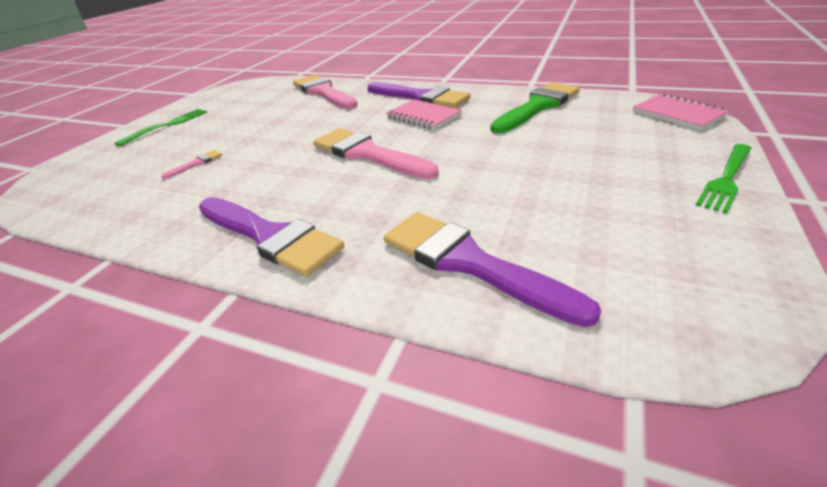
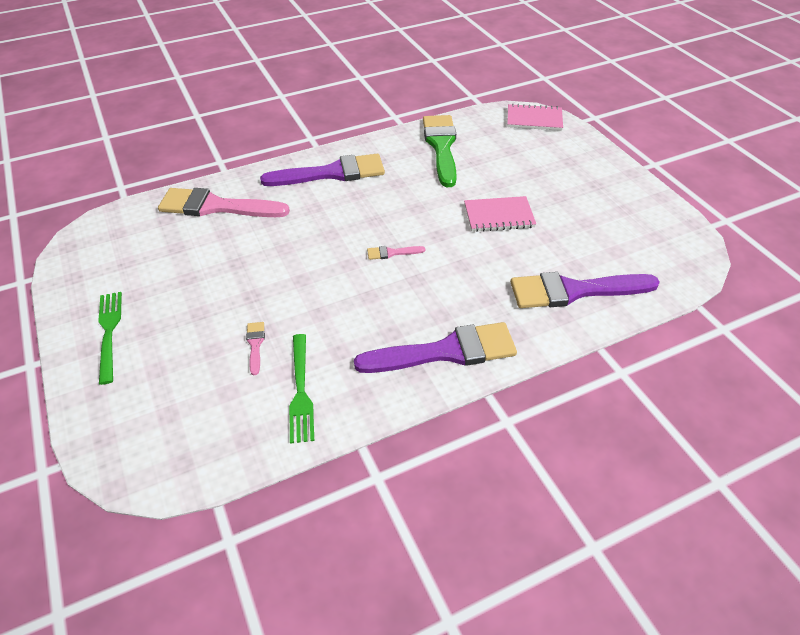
camera: 50 degrees left, 10 degrees up
pink brush [313,128,439,179] -> pink brush [367,246,425,260], size x0.42
pink notebook [386,99,462,130] -> pink notebook moved to [464,196,536,232]
green fork [696,144,751,214] -> green fork moved to [289,334,314,444]

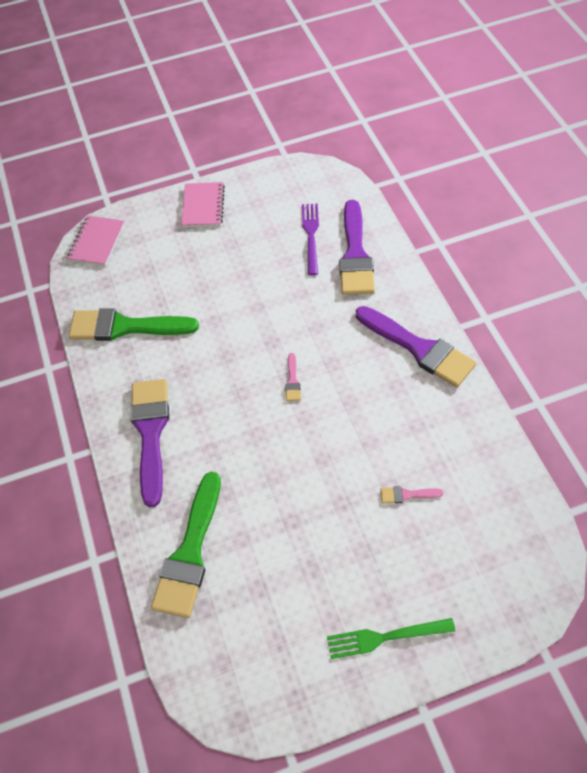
camera: 80 degrees left, 10 degrees up
pink brush [158,188,290,217] -> green brush [151,472,221,618]
green fork [289,334,314,444] -> none
purple brush [354,322,517,373] -> purple brush turned 135 degrees clockwise [356,306,476,387]
pink notebook [464,196,536,232] -> pink notebook moved to [181,182,225,228]
none -> purple fork [302,203,319,275]

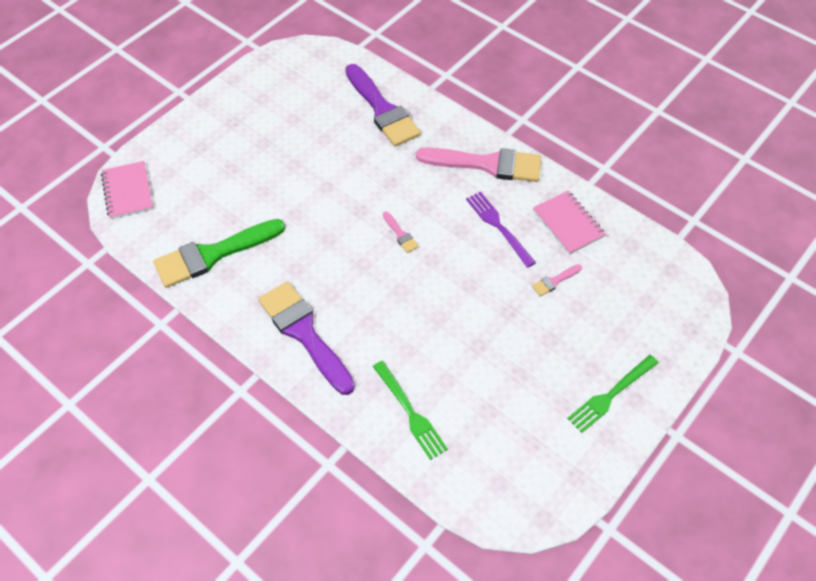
camera: 35 degrees left, 0 degrees up
green brush [151,472,221,618] -> green fork [373,361,448,460]
pink notebook [181,182,225,228] -> pink notebook moved to [533,191,606,255]
purple fork [302,203,319,275] -> purple fork moved to [466,191,536,268]
purple brush [356,306,476,387] -> pink brush [416,147,541,182]

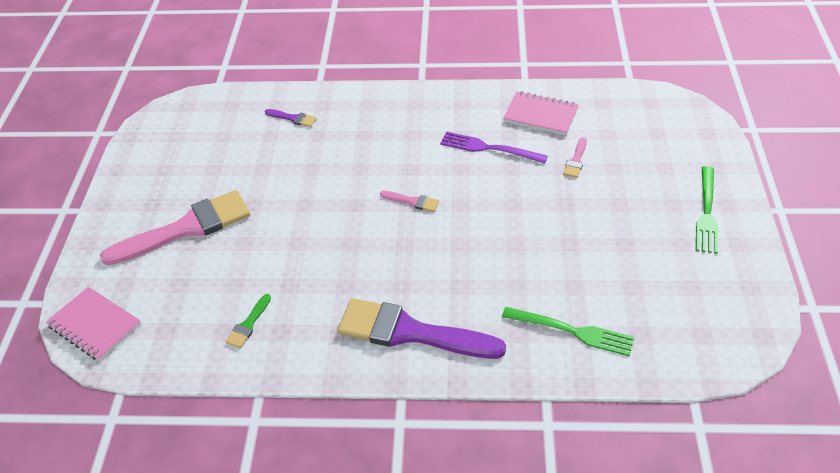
camera: 35 degrees left, 10 degrees down
green brush [153,219,285,288] -> green brush [225,294,271,348], size x0.42
purple brush [345,64,421,147] -> purple brush [265,109,317,127], size x0.42
pink brush [416,147,541,182] -> pink brush moved to [100,190,250,266]

